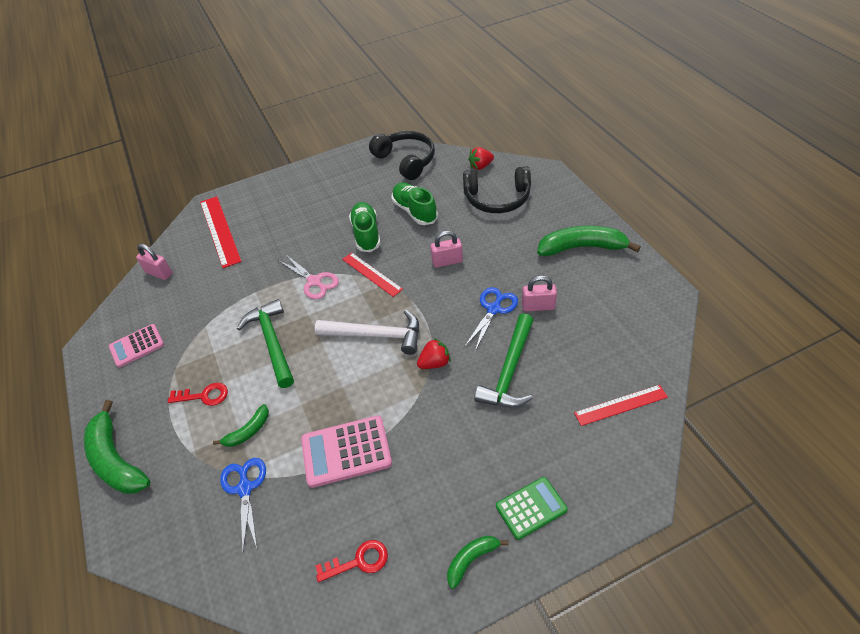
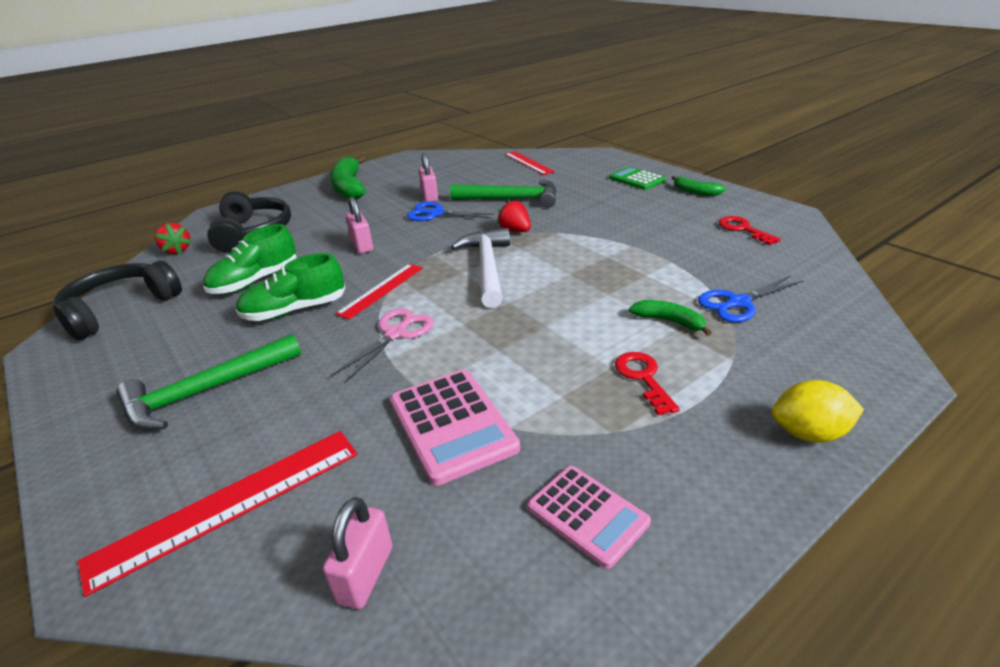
camera: 105 degrees left, 15 degrees down
green banana [84,400,150,494] -> yellow lemon [772,380,864,443]
green hammer [237,299,294,388] -> green hammer moved to [116,334,301,430]
pink calculator [301,415,392,488] -> pink calculator moved to [390,370,520,485]

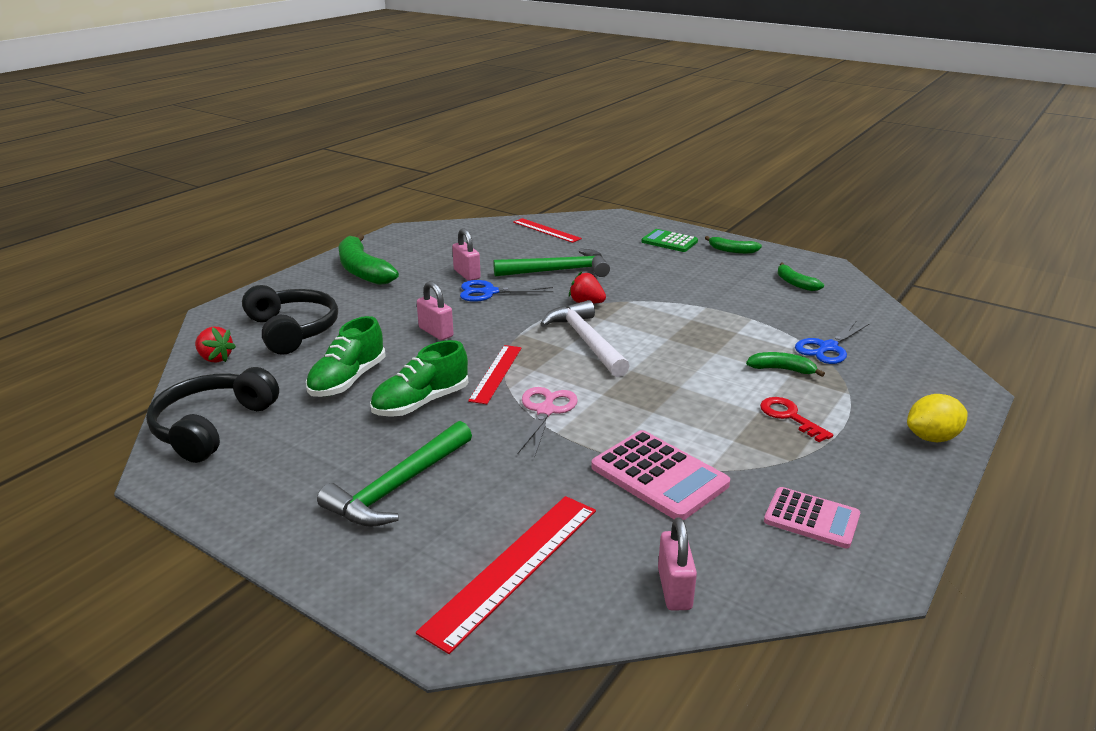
camera: 20 degrees left, 5 degrees down
red key [719,216,781,245] -> green banana [777,263,824,291]

